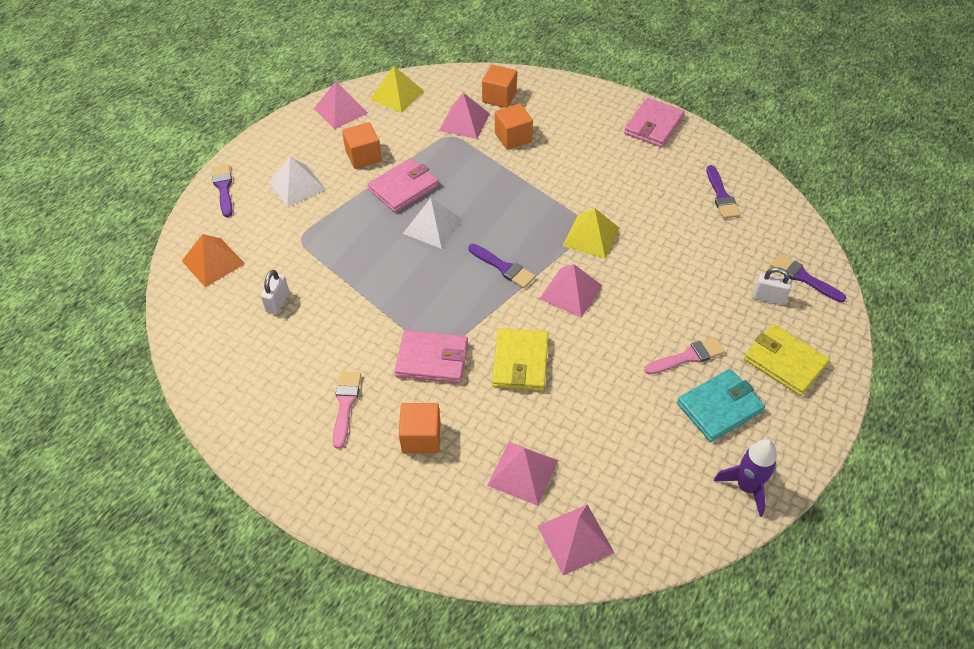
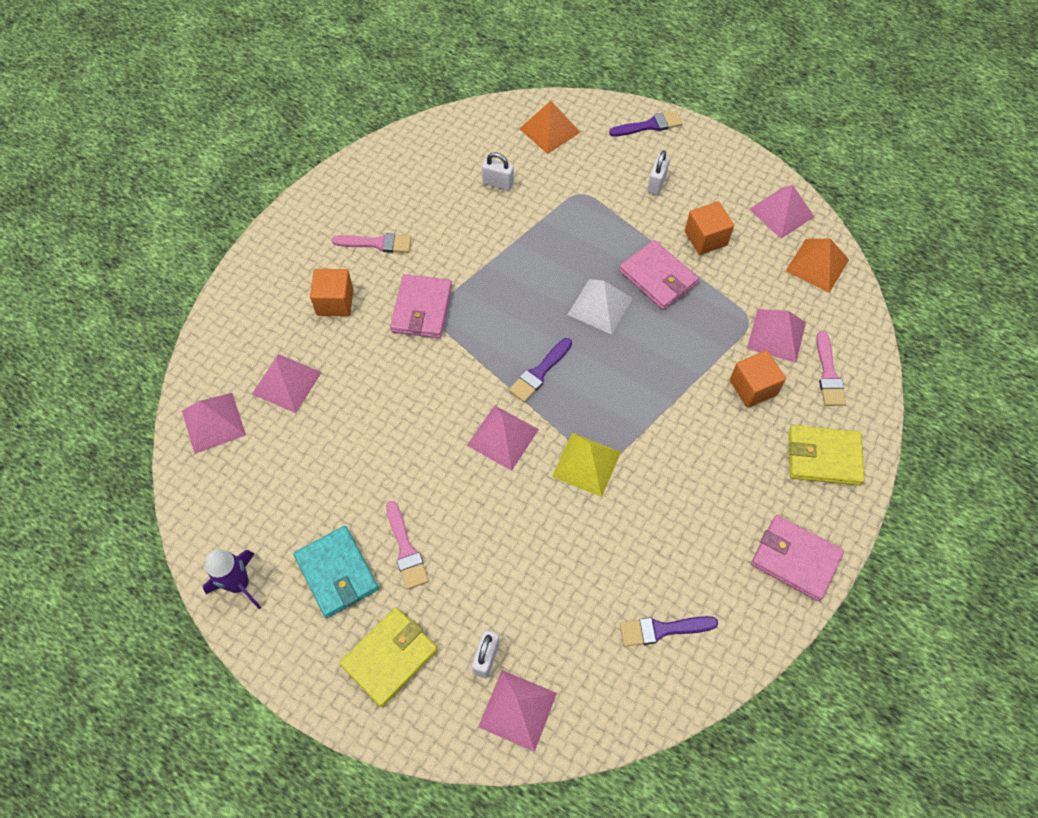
camera: 90 degrees right, 10 degrees up
white pyramid [269,157,326,207] -> white padlock [647,150,670,195]
yellow pyramid [370,66,424,113] -> orange pyramid [786,239,849,293]
orange cube [482,65,517,108] -> pink brush [816,331,846,406]
yellow wallet [492,328,549,391] -> yellow wallet moved to [789,425,864,485]
purple brush [770,254,846,303] -> pink pyramid [479,670,557,752]

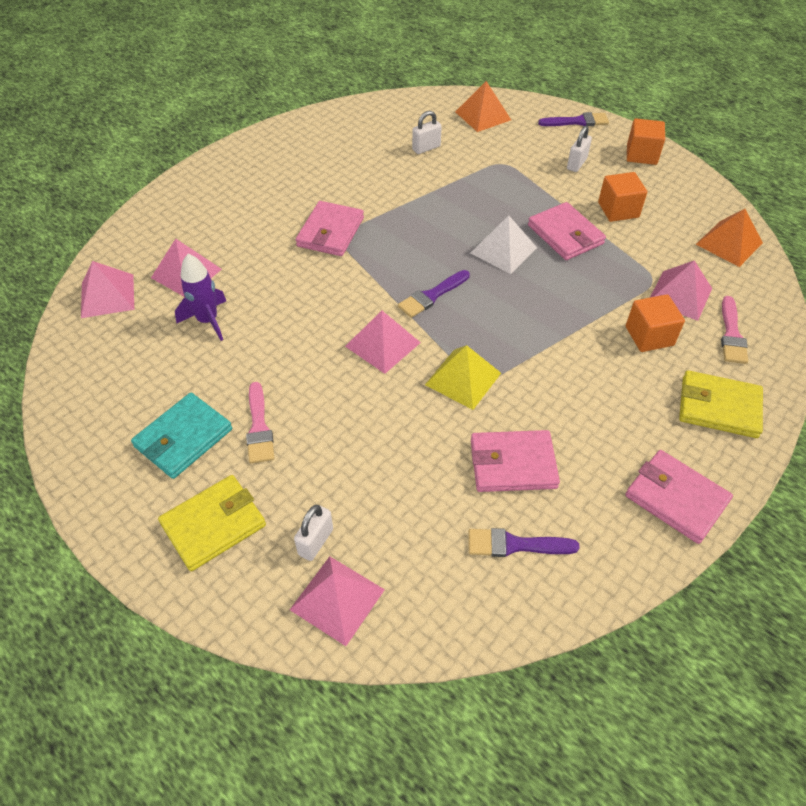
camera: 10 degrees right, 10 degrees down
purple rocket [203,550,262,609] -> purple rocket moved to [175,254,226,341]
turquoise wallet [294,526,379,618] -> turquoise wallet turned 60 degrees clockwise [131,393,232,479]
orange cube [310,269,353,316] -> orange cube moved to [627,118,665,165]
pink brush [331,233,411,253] -> none
white padlock [482,152,514,191] -> white padlock turned 60 degrees counterclockwise [412,111,442,154]
pink pyramid [749,185,815,239] -> none
none -> pink wallet [471,430,560,492]

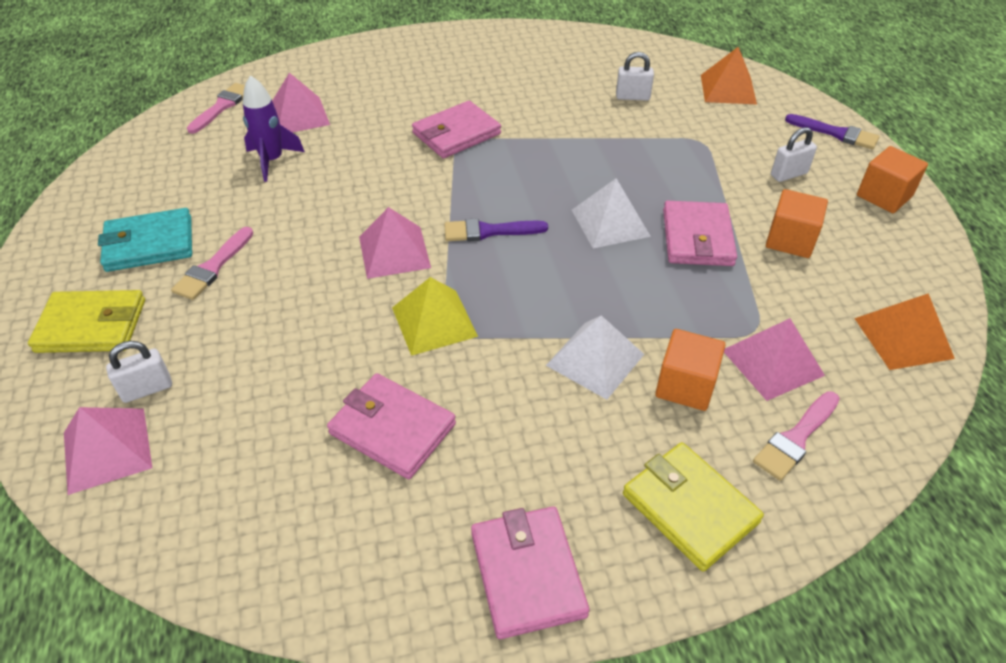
camera: 35 degrees right, 5 degrees down
pink pyramid [81,261,134,318] -> pink brush [187,83,245,134]
purple brush [469,528,580,557] -> none
none -> white pyramid [546,315,644,400]

